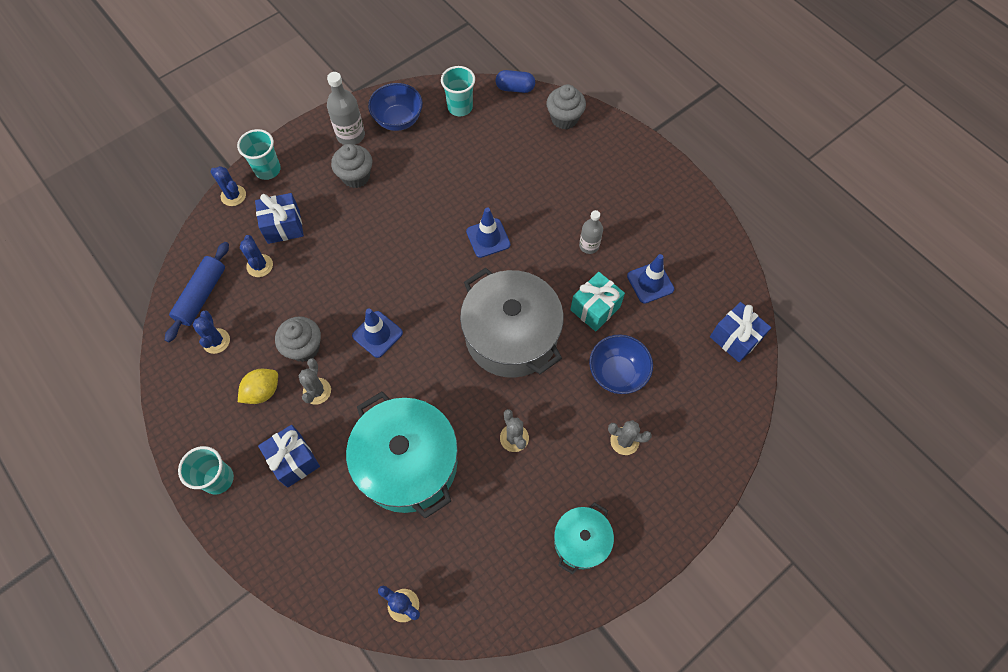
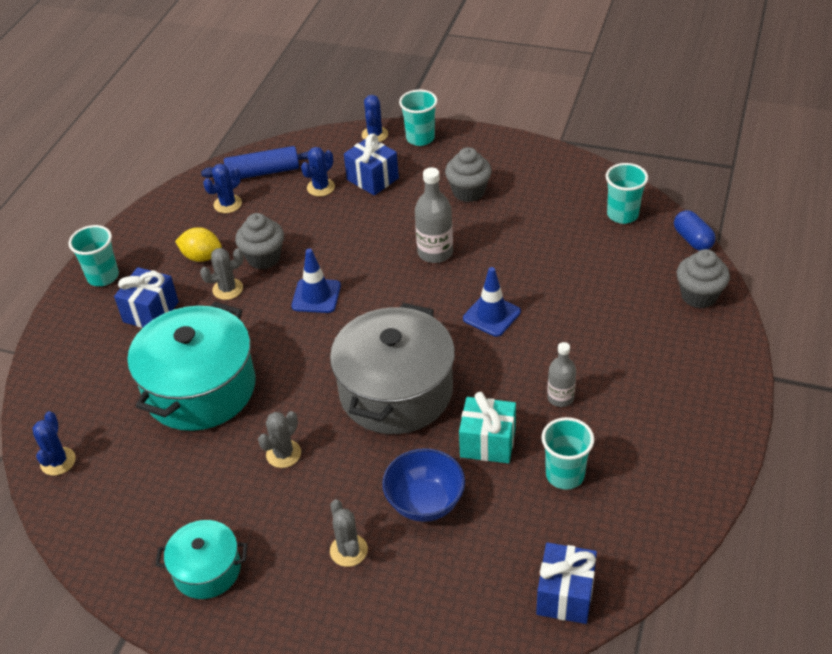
camera: 60 degrees right, 20 degrees down
grey bottle [327,72,365,145] -> grey bottle moved to [415,167,453,263]
blue bowl [368,83,423,131] -> none
blue traffic cone [627,254,674,304] -> turquoise cup [542,417,594,490]

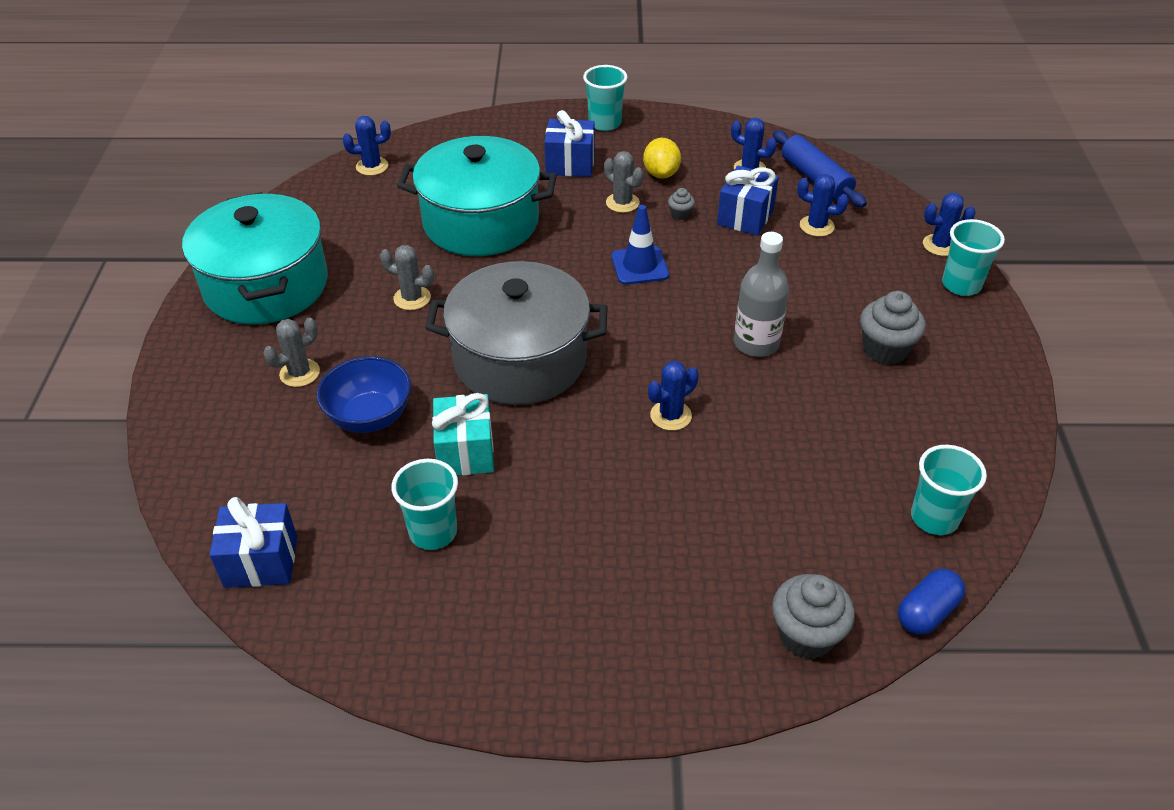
camera: 70 degrees right, 0 degrees up
turquoise pot [156,520,248,599] -> turquoise pot [182,192,328,325], size x1.89
grey cupcake [235,213,284,269] -> grey cupcake [668,188,695,220], size x0.48
blue gift [344,134,399,196] -> blue gift moved to [717,166,779,236]
blue traffic cone [463,267,521,337] -> blue cactus [648,361,699,431]
grey bottle [547,342,576,407] -> none

